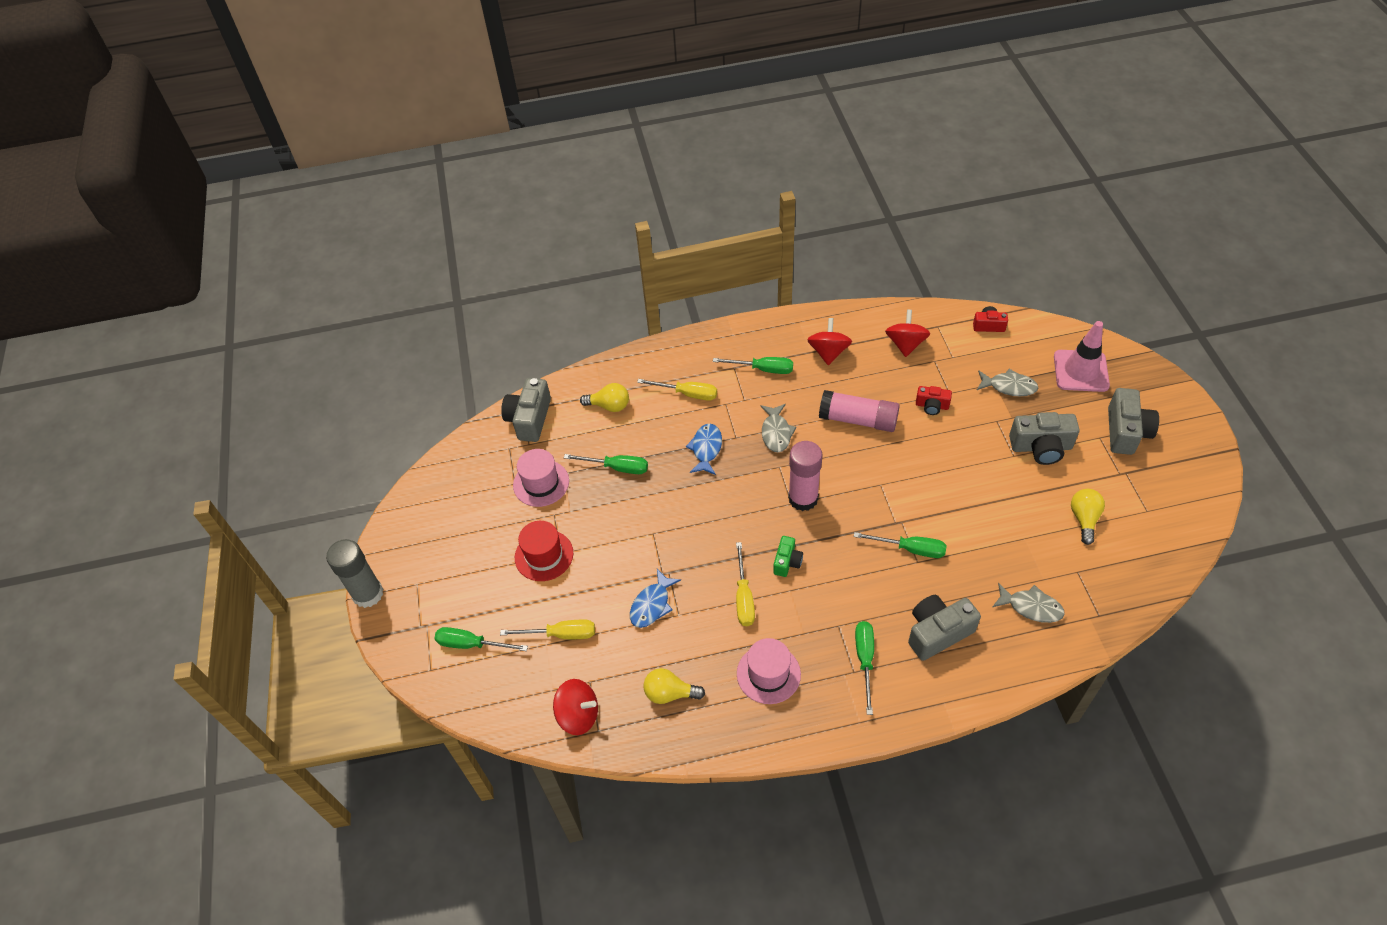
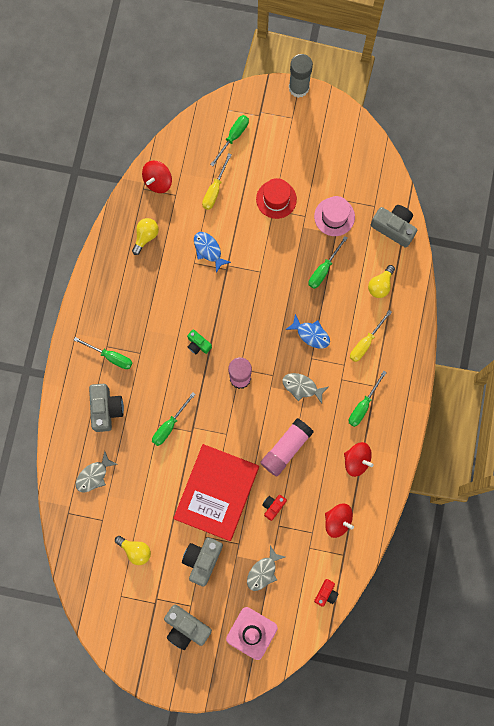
camera: 110 degrees right, 25 degrees up
yellow screwdriver [736,542,755,626] -> none
pink hat [737,638,801,704] -> none
none -> red book [173,444,259,541]

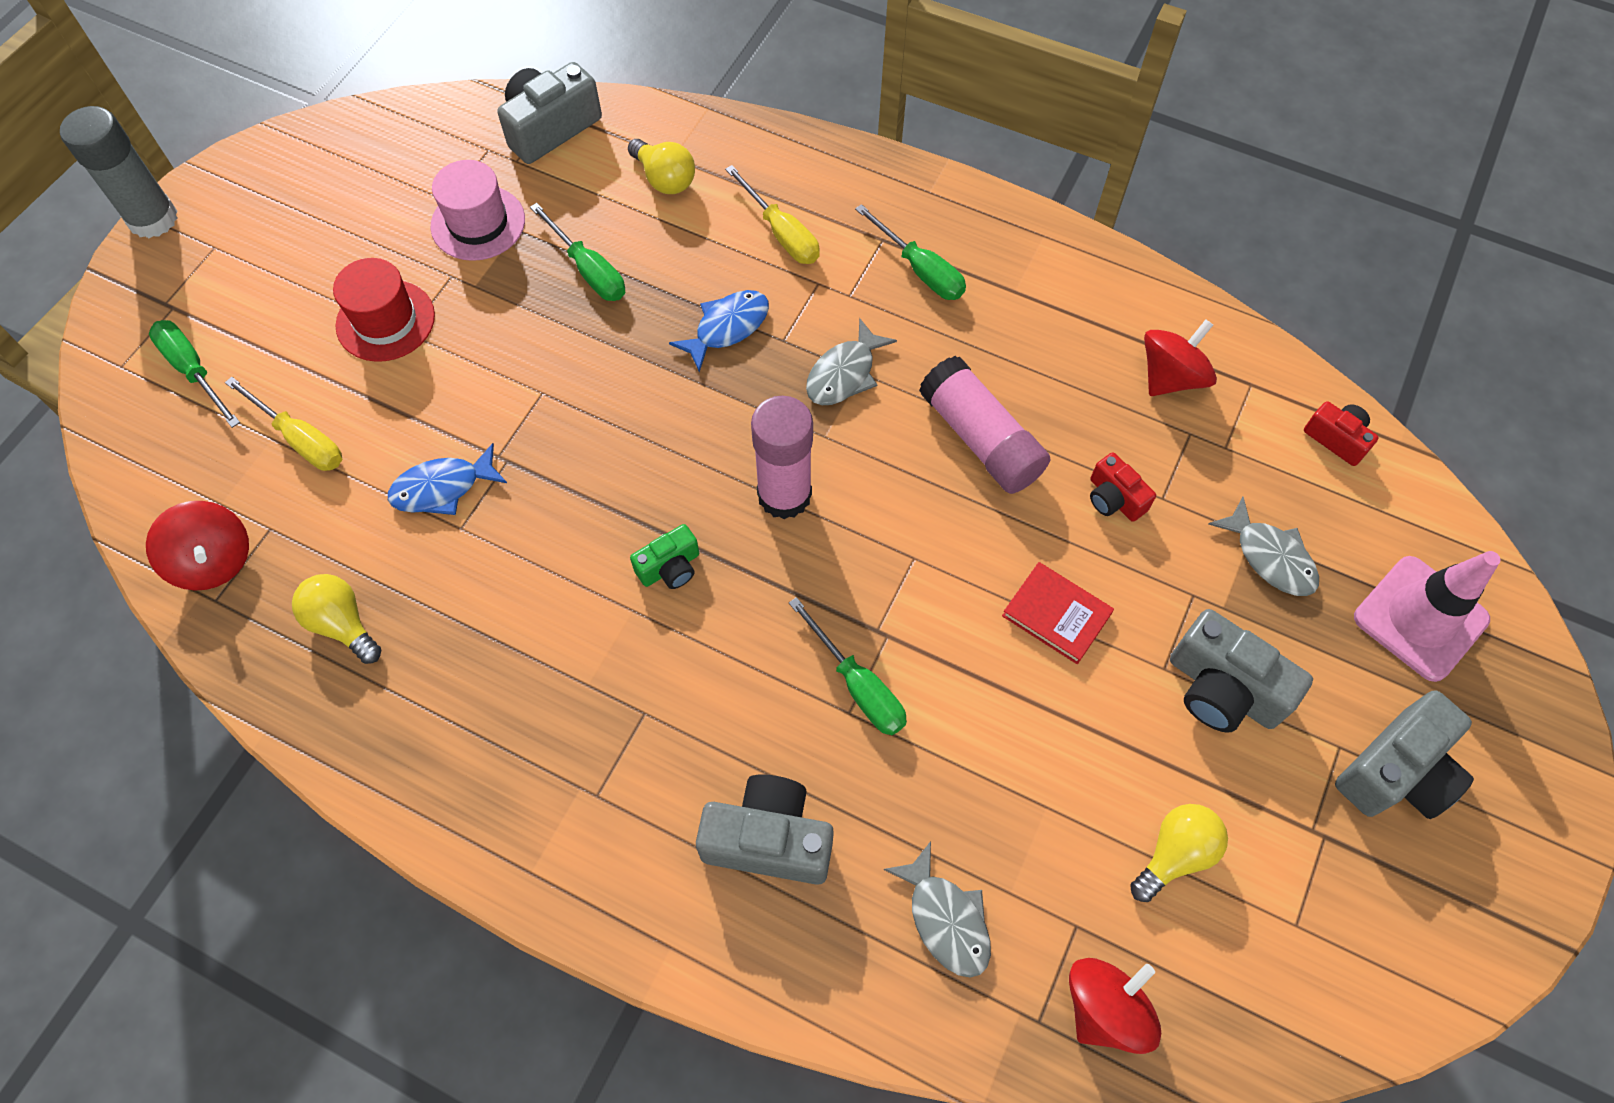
camera: 75 degrees left, 15 degrees down
green screwdriver [74,337,132,369] -> none
red book [173,444,259,541] -> red book [1002,562,1114,664], size x0.43
red spinning top [344,442,373,477] -> red spinning top moved to [1069,958,1161,1054]

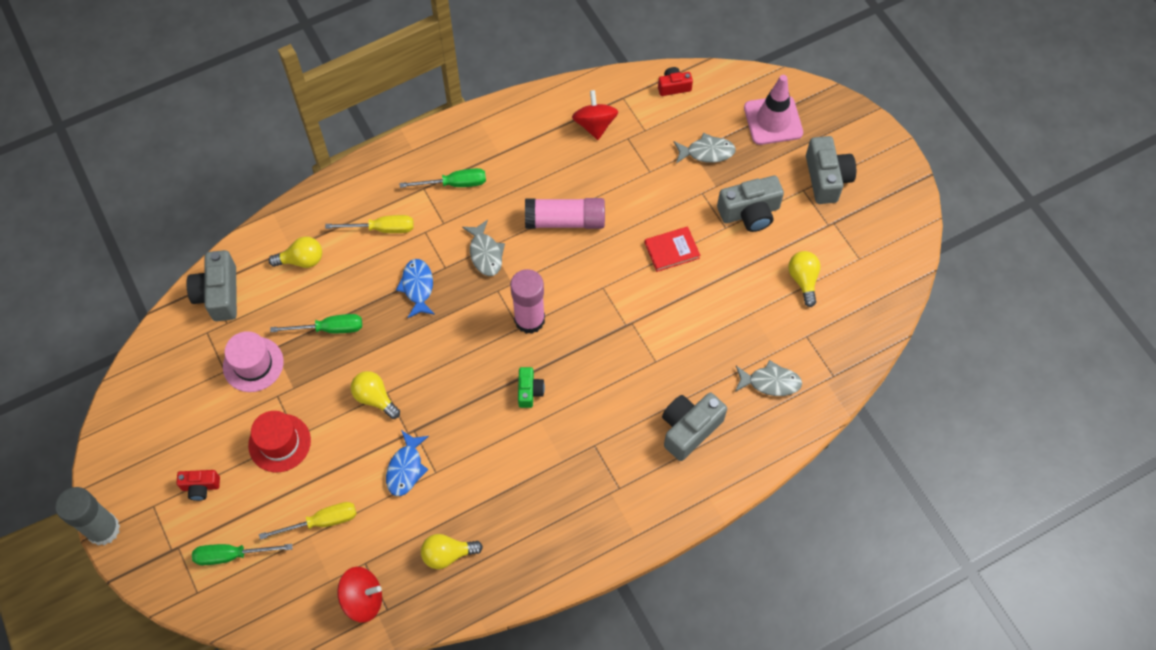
camera: 55 degrees left, 0 degrees up
green screwdriver [789,597,907,735] -> none
red spinning top [1069,958,1161,1054] -> none
red camera [1090,452,1156,522] -> red camera moved to [176,470,220,501]
none -> yellow light bulb [351,371,400,419]

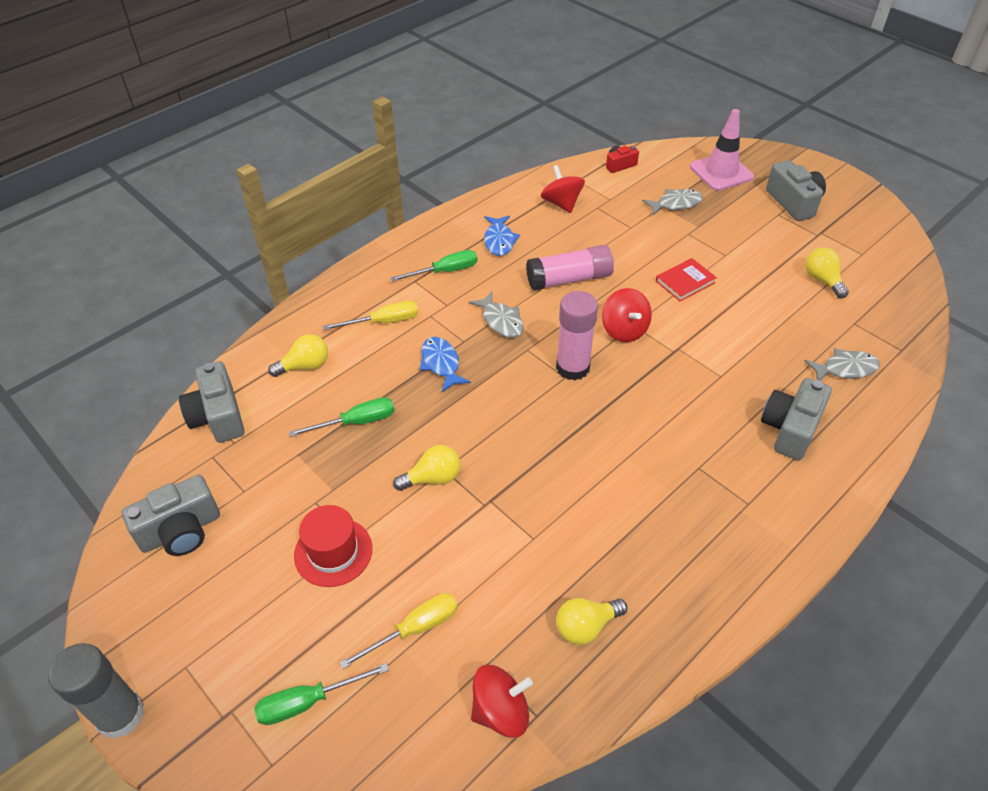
camera: 15 degrees left, 15 degrees down
red camera [176,470,220,501] -> none
pink hat [223,331,284,392] -> none
yellow light bulb [351,371,400,419] -> yellow light bulb turned 135 degrees clockwise [393,445,460,491]
blue fish [386,430,429,496] -> blue fish moved to [484,215,520,256]
green camera [518,367,545,408] -> none
grey camera [717,176,784,232] -> grey camera moved to [122,475,220,556]
none -> red spinning top [602,288,652,342]

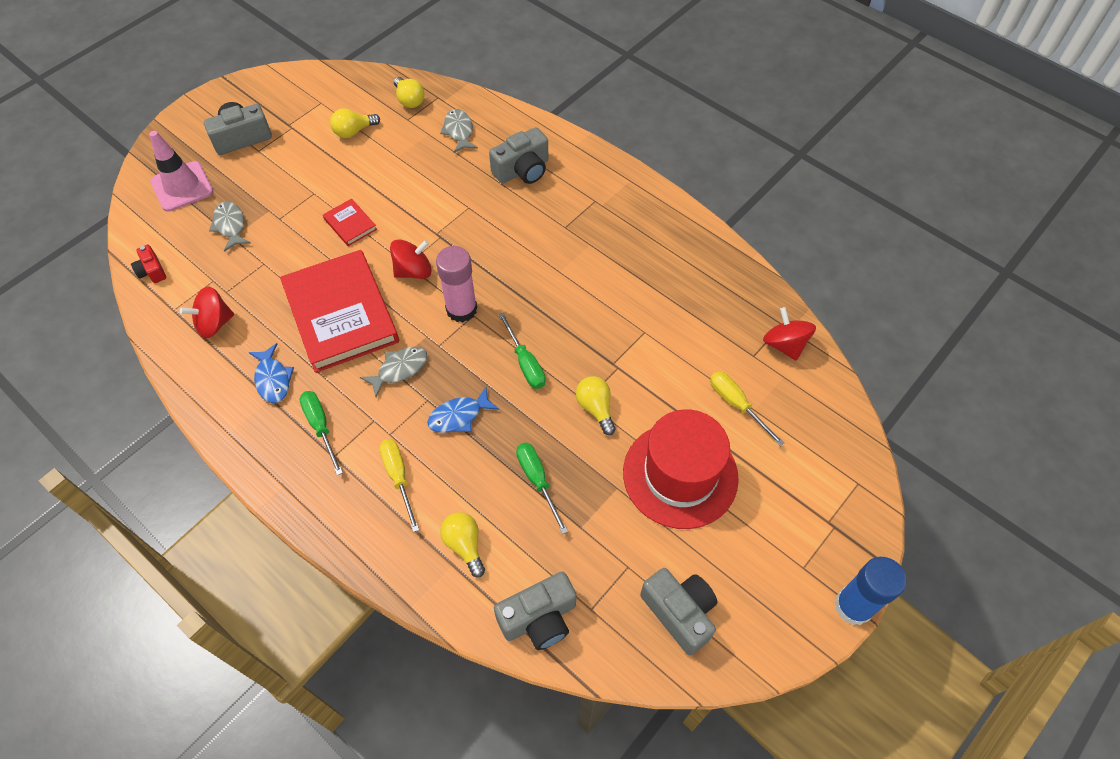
camera: 95 degrees left, 10 degrees up
grey glue stick [48,643,144,739] -> blue glue stick [835,557,907,625]
green screwdriver [254,663,389,725] -> green screwdriver moved to [498,313,546,389]
red hat [294,505,372,587] -> red hat [623,409,739,529], size x1.71
blue fish [484,215,520,256] -> blue fish turned 75 degrees clockwise [248,343,294,403]
pink glue stick [526,245,614,291] -> red book [280,250,399,373]
yellow light bulb [556,598,627,645] -> yellow light bulb moved to [394,77,425,108]
grey camera [761,378,832,460] -> grey camera turned 60 degrees counterclockwise [489,127,548,184]

